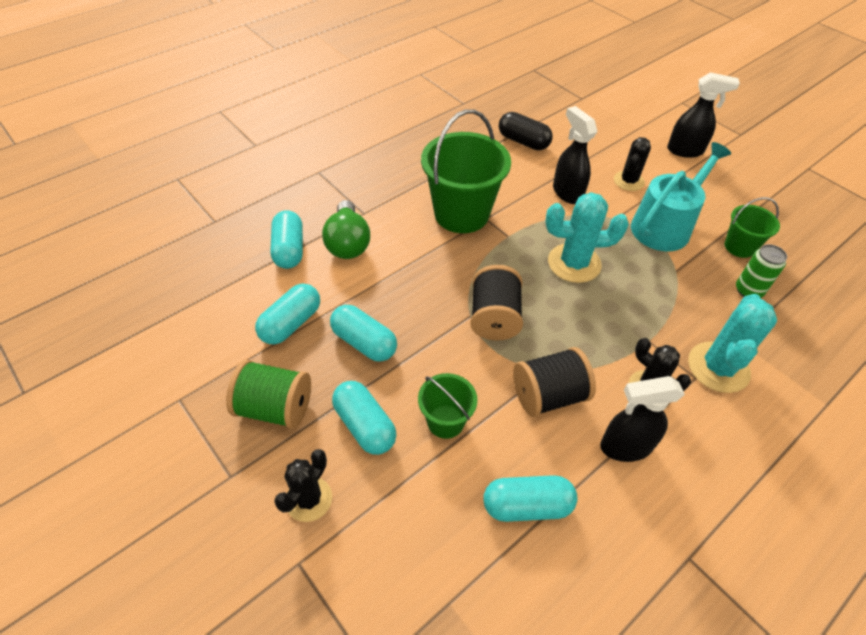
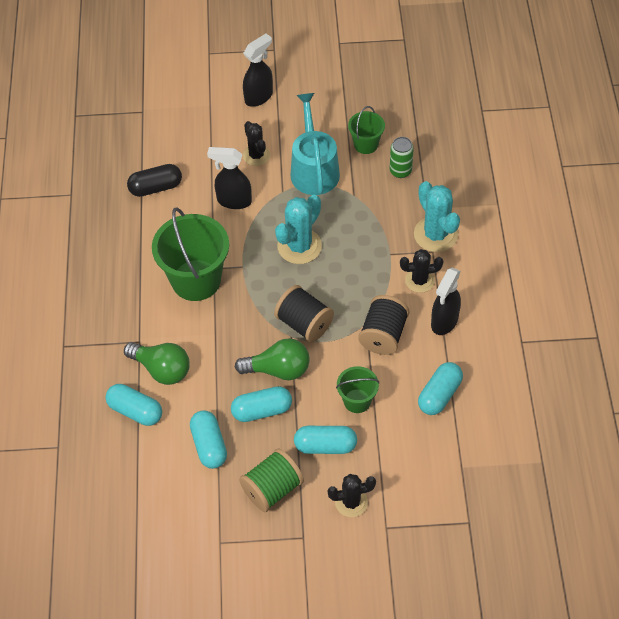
camera: 50 degrees left, 5 degrees up
black cactus [274,449,332,522] -> black cactus turned 75 degrees counterclockwise [328,474,376,517]
none -> green light bulb [235,338,310,380]

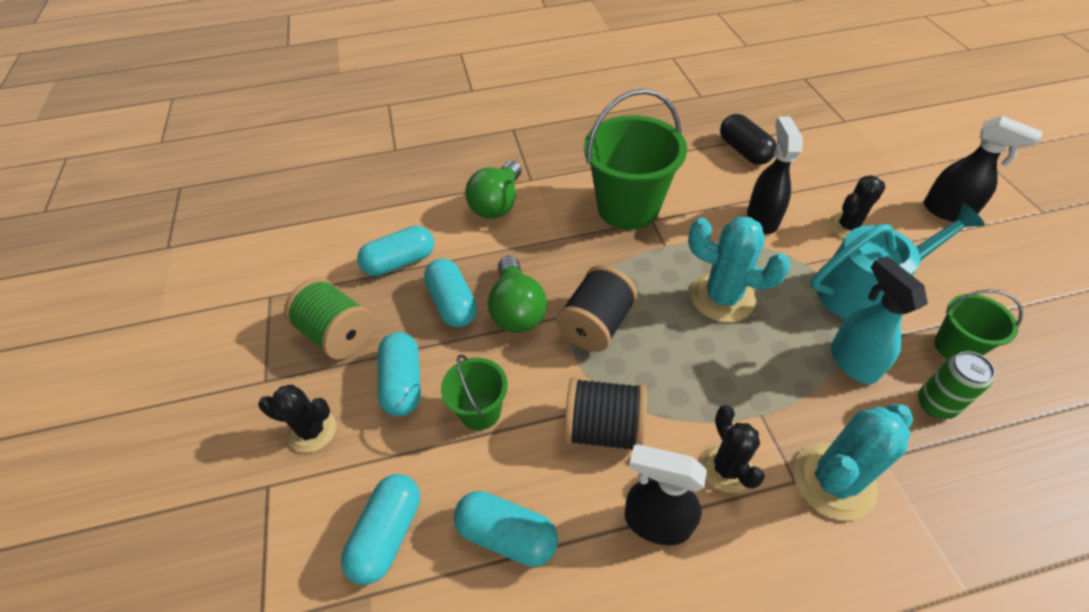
camera: 80 degrees right, 5 degrees down
turquoise capsule [105,384,162,426] -> turquoise capsule moved to [341,474,420,585]
black cactus [328,474,376,517] -> black cactus turned 60 degrees counterclockwise [258,384,336,453]
none -> turquoise spray bottle [831,256,928,384]

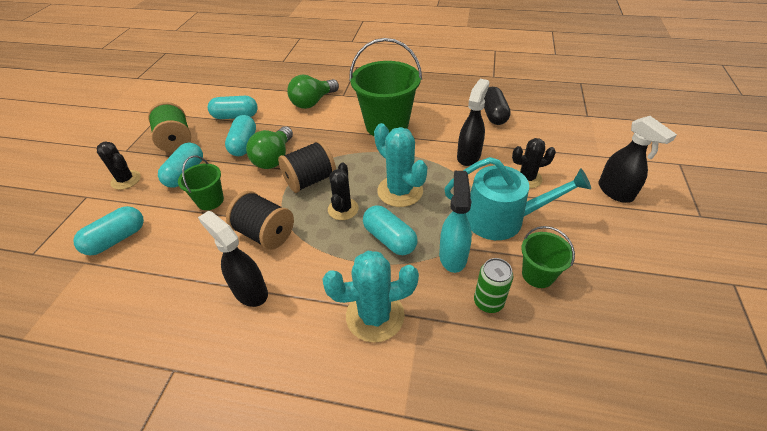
camera: 25 degrees right, 5 degrees down
turquoise capsule [454,491,558,567] -> turquoise capsule moved to [363,205,417,255]
black cactus [701,405,765,493] -> black cactus moved to [328,162,359,220]

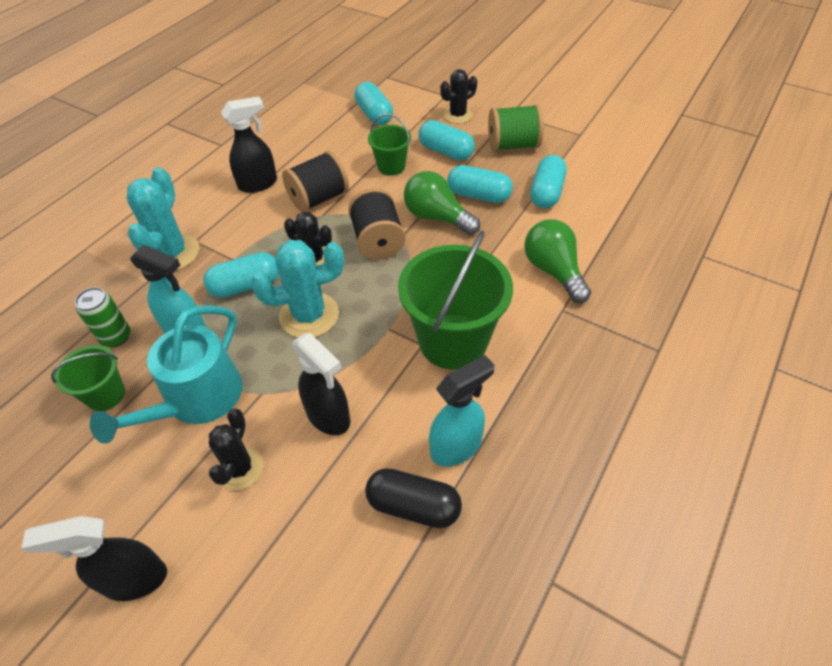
camera: 110 degrees right, 5 degrees up
none -> turquoise spray bottle [429,355,495,467]

